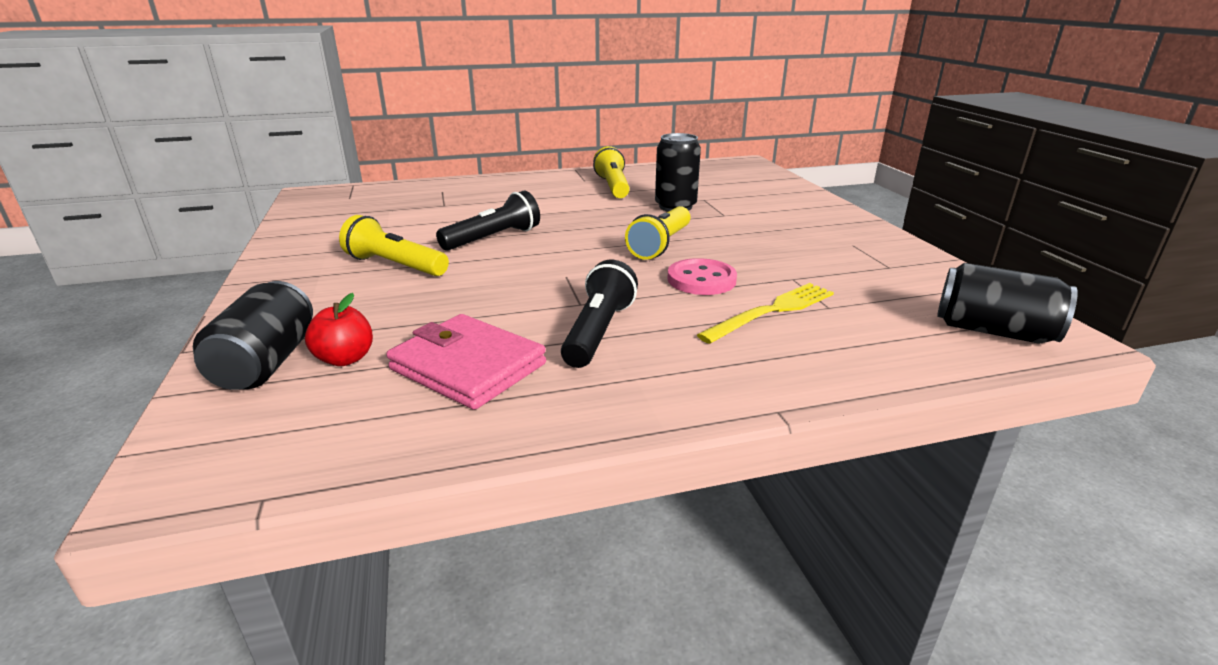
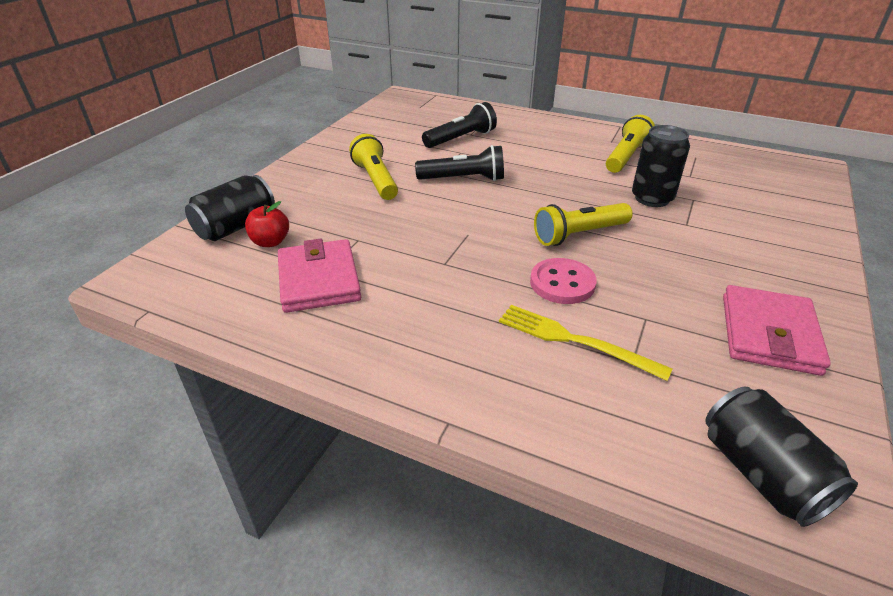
camera: 40 degrees right, 10 degrees up
black flashlight [561,260,638,368] -> black flashlight moved to [422,102,497,148]
yellow fork [697,283,834,344] -> yellow fork turned 150 degrees counterclockwise [499,305,672,381]
none -> pink wallet [723,285,831,376]

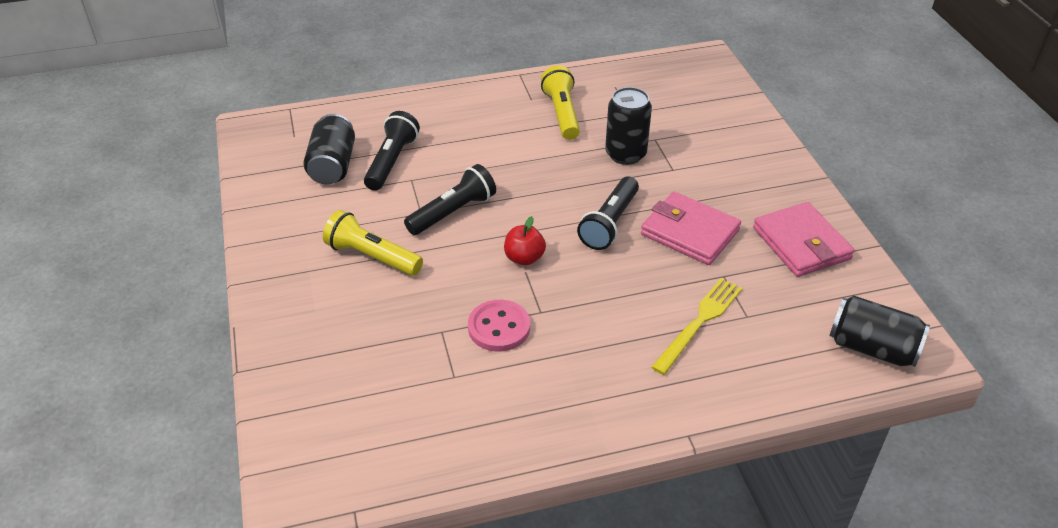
camera: 40 degrees left, 5 degrees up
black can [185,175,275,241] -> black can moved to [303,114,355,185]
red apple [245,201,289,247] -> red apple moved to [504,216,546,265]
pink wallet [278,239,361,313] -> pink wallet moved to [641,192,741,265]
yellow fork [499,305,672,381] -> yellow fork turned 135 degrees clockwise [651,278,742,375]
pink button [530,258,597,304] -> pink button moved to [468,300,530,352]
yellow flashlight [534,203,633,246] -> black flashlight [577,177,639,250]

